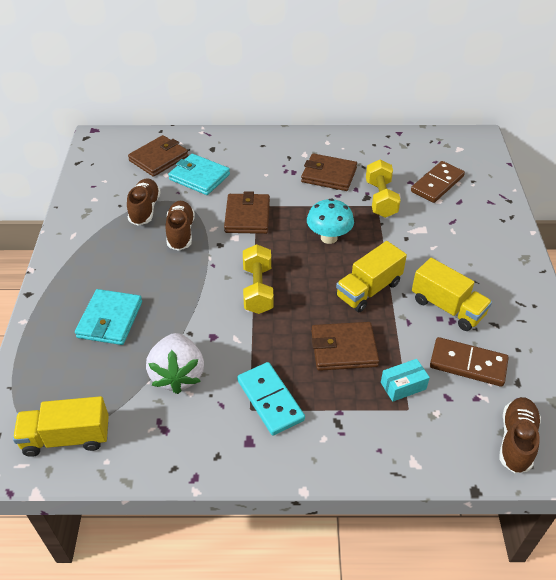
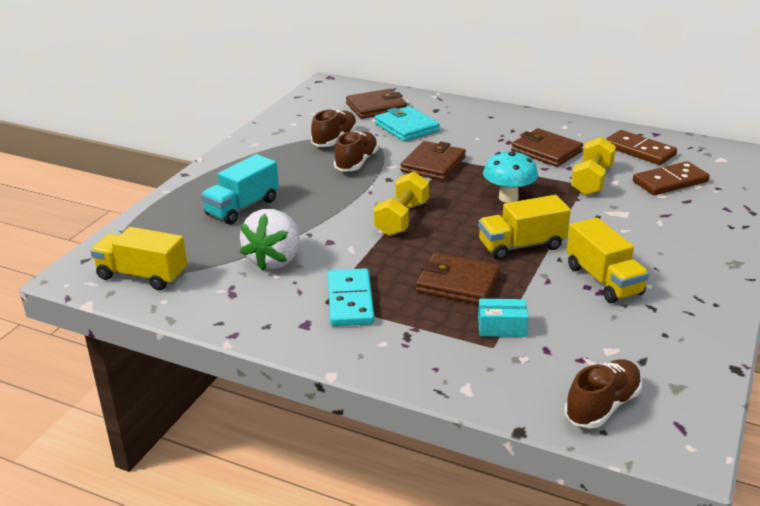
camera: 25 degrees right, 15 degrees down
turquoise wallet [75,289,142,345] -> turquoise truck [201,154,279,224]
brown domino [430,337,509,387] -> brown domino moved to [606,130,677,165]

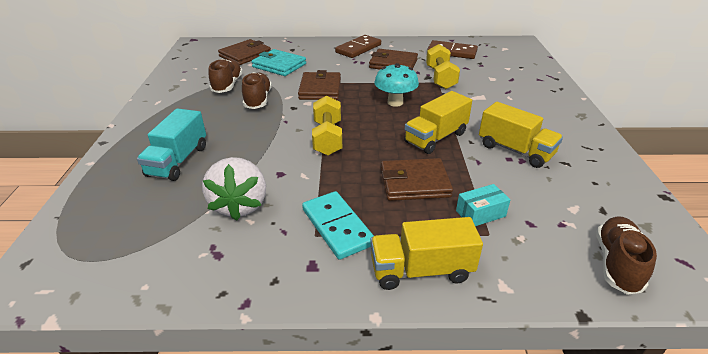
camera: 25 degrees left, 5 degrees up
yellow truck [91,227,187,290] -> yellow truck moved to [370,217,483,290]
brown domino [633,161,710,195] -> brown domino moved to [335,35,381,58]

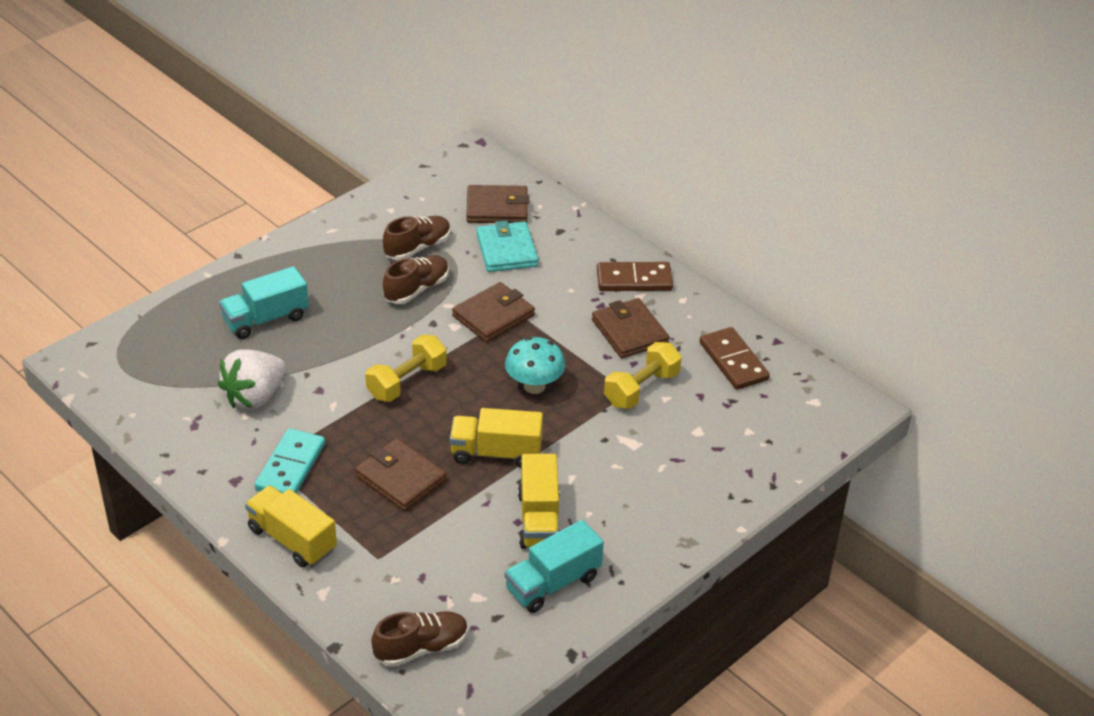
camera: 45 degrees right, 5 degrees up
turquoise box [456,184,510,226] -> none
none -> turquoise truck [505,520,604,613]

